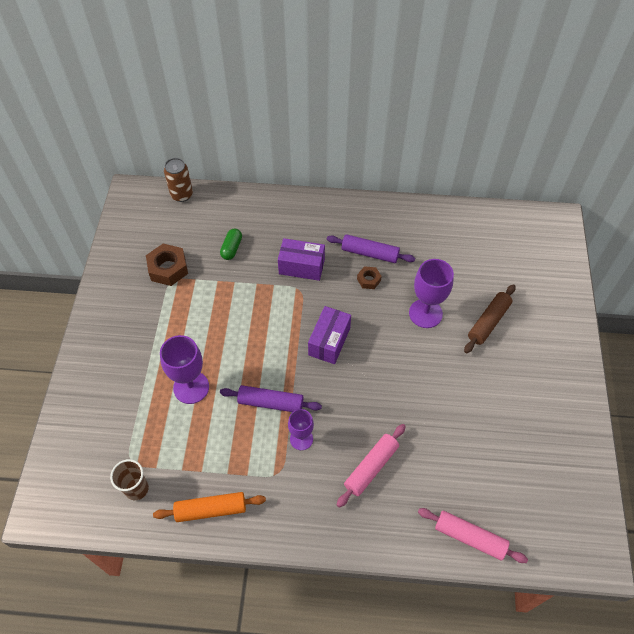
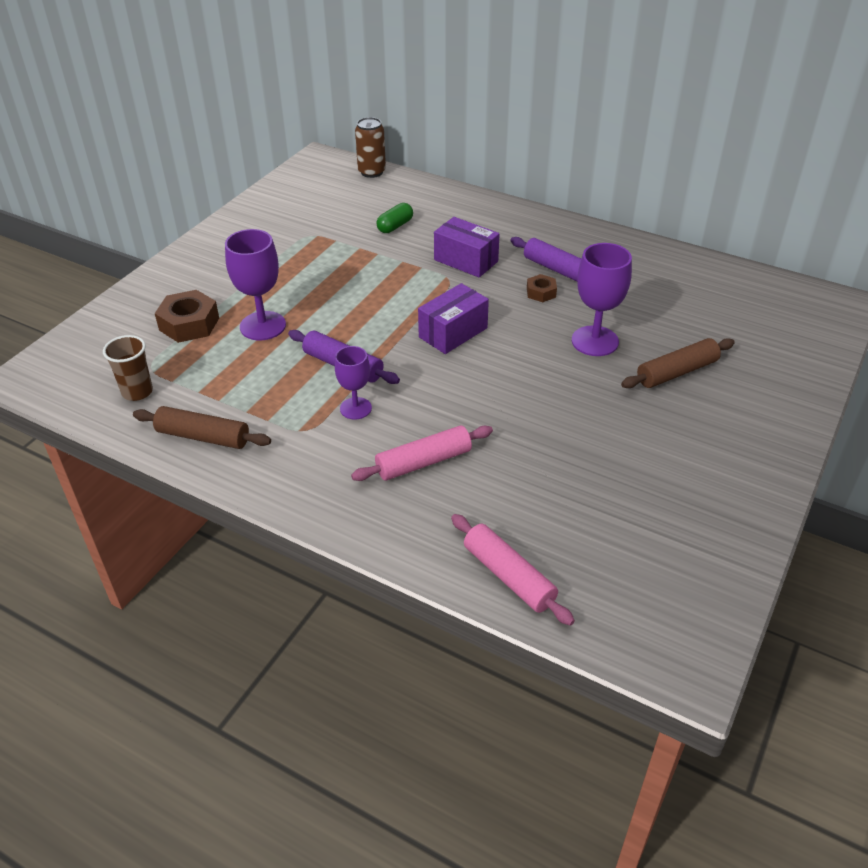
camera: 25 degrees right, 15 degrees down
brown nut [146,244,188,286] -> brown nut moved to [155,290,219,343]
orange rolling pin [153,492,266,522] -> brown rolling pin [133,406,271,449]

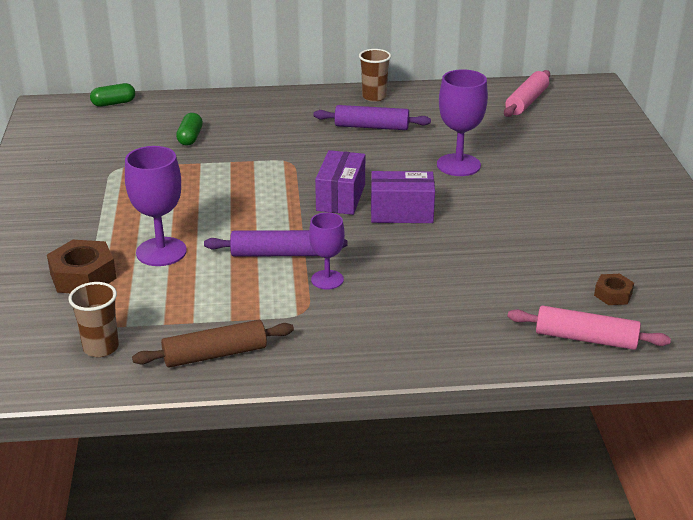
camera: 35 degrees left, 10 degrees down
pink rolling pin [351,426,493,481] -> pink rolling pin moved to [504,70,550,117]
brown can [355,117,386,178] -> green capsule [90,83,135,107]
purple box [434,217,500,277] -> purple box moved to [371,171,435,223]
brown nut [527,274,557,302] -> brown nut moved to [594,274,634,305]
brown rolling pin [621,338,735,388] -> none
none -> brown cup [359,49,391,102]

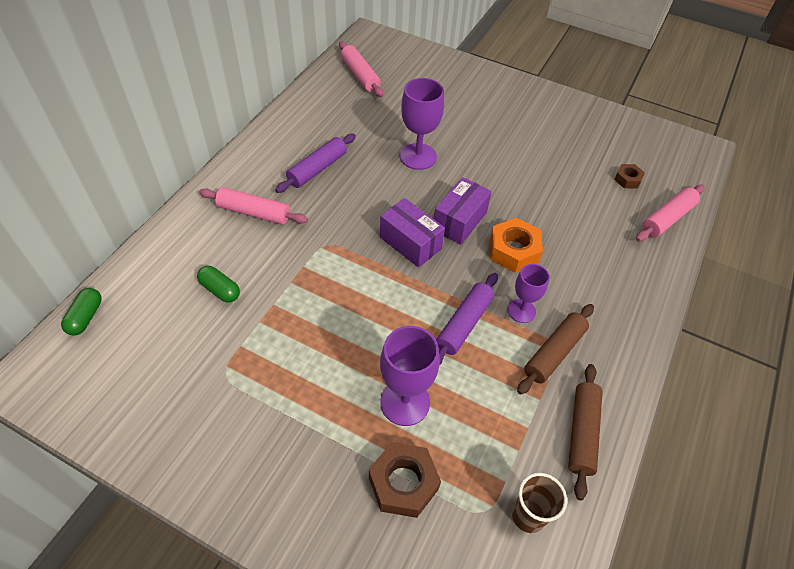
camera: 60 degrees left, 20 degrees up
brown cup [359,49,391,102] -> none
none -> pink rolling pin [199,187,308,225]
none -> orange nut [490,218,543,273]
none -> brown rolling pin [517,304,594,395]

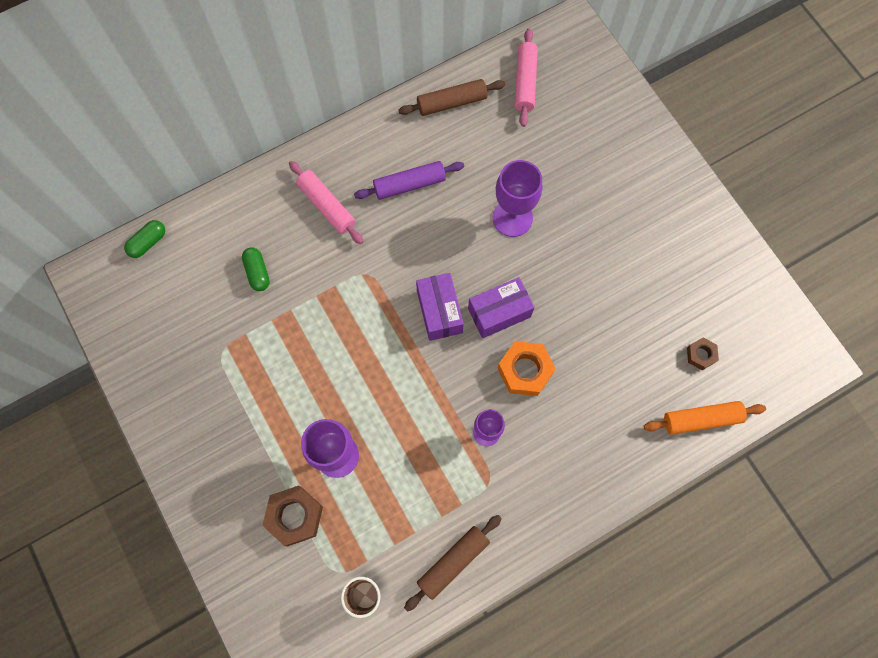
camera: 35 degrees right, 20 degrees up
purple rolling pin [436,273,498,365] -> none
brown rolling pin [517,304,594,395] -> brown rolling pin moved to [398,79,505,116]
pink rolling pin [636,185,705,242] -> orange rolling pin [644,401,766,435]

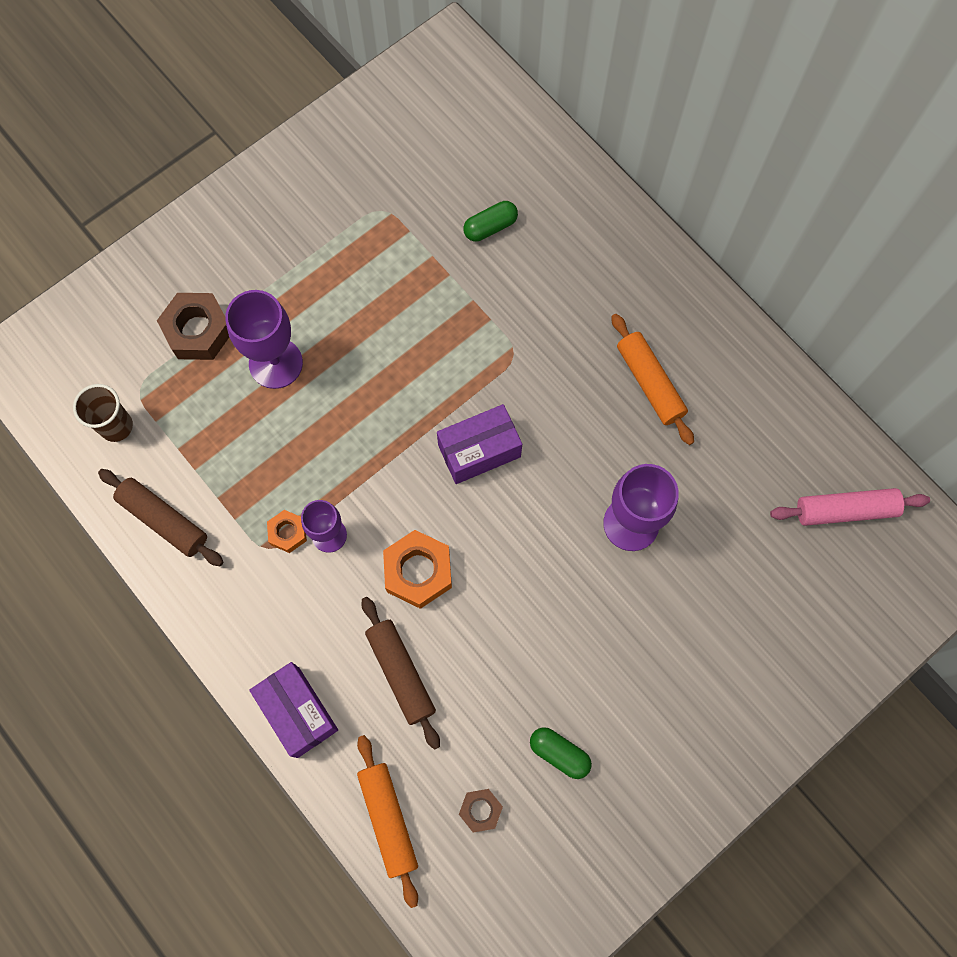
camera: 80 degrees right, 0 degrees up
green capsule [124,220,165,258] -> green capsule moved to [530,727,592,779]
pink rolling pin [289,161,363,244] -> none
purple rolling pin [354,161,464,200] -> orange rolling pin [611,314,694,445]
brown rolling pin [398,79,505,116] -> brown rolling pin moved to [362,597,440,750]
purple box [468,277,535,338] -> purple box moved to [249,662,338,758]
none -> orange nut [267,510,307,553]

